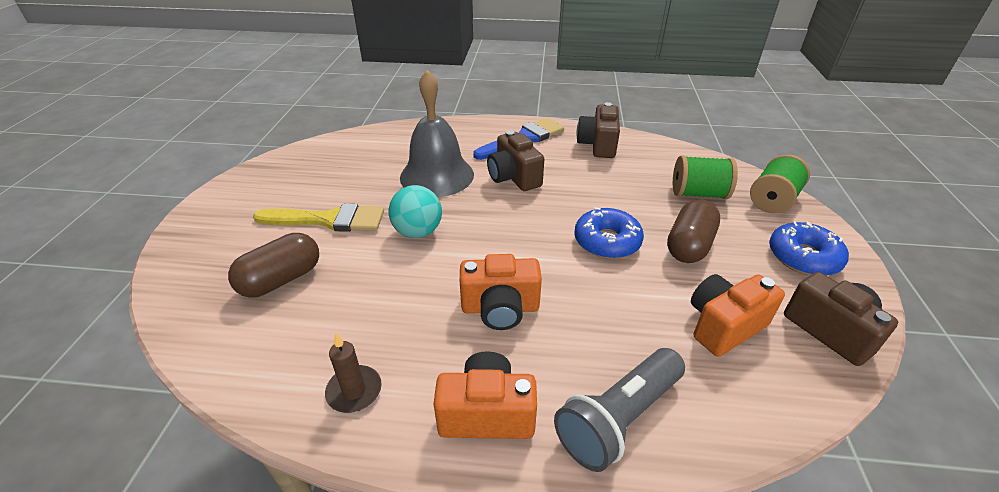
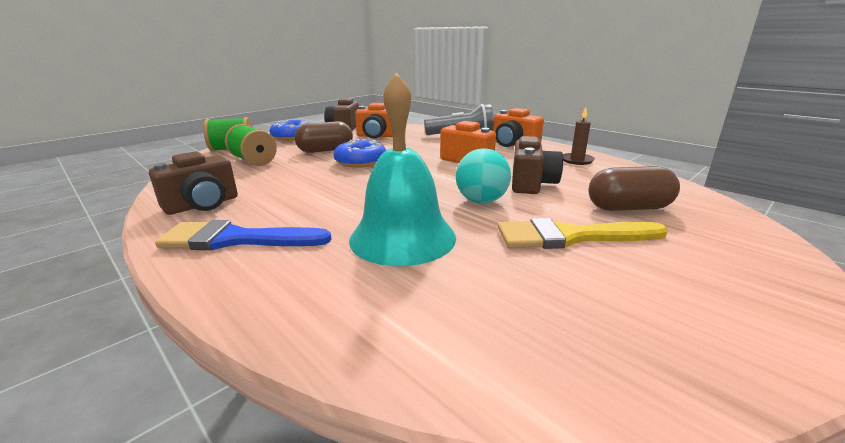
camera: 140 degrees left, 15 degrees down
yellow brush [253,204,384,232] -> yellow brush turned 45 degrees counterclockwise [498,218,668,249]
grey bell [400,70,474,197] -> turquoise bell [349,72,456,266]
brown camera [487,130,544,191] -> brown camera moved to [512,136,563,194]

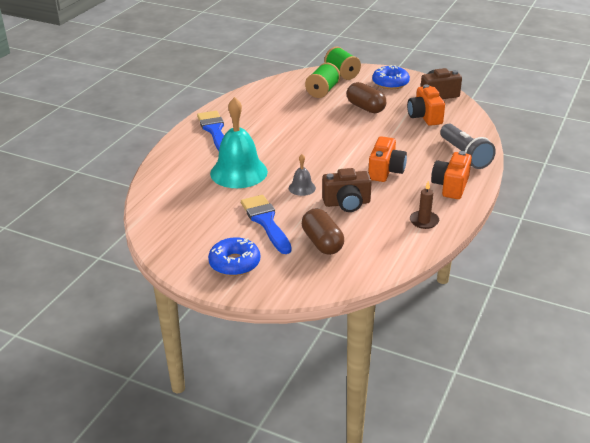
camera: 70 degrees right, 10 degrees up
brown camera [149,151,238,215] -> none
blue donut [334,139,386,168] -> blue donut moved to [208,237,260,276]
turquoise ball [456,148,511,203] -> grey bell [289,154,316,196]
yellow brush [498,218,668,249] -> blue brush [241,195,292,254]

